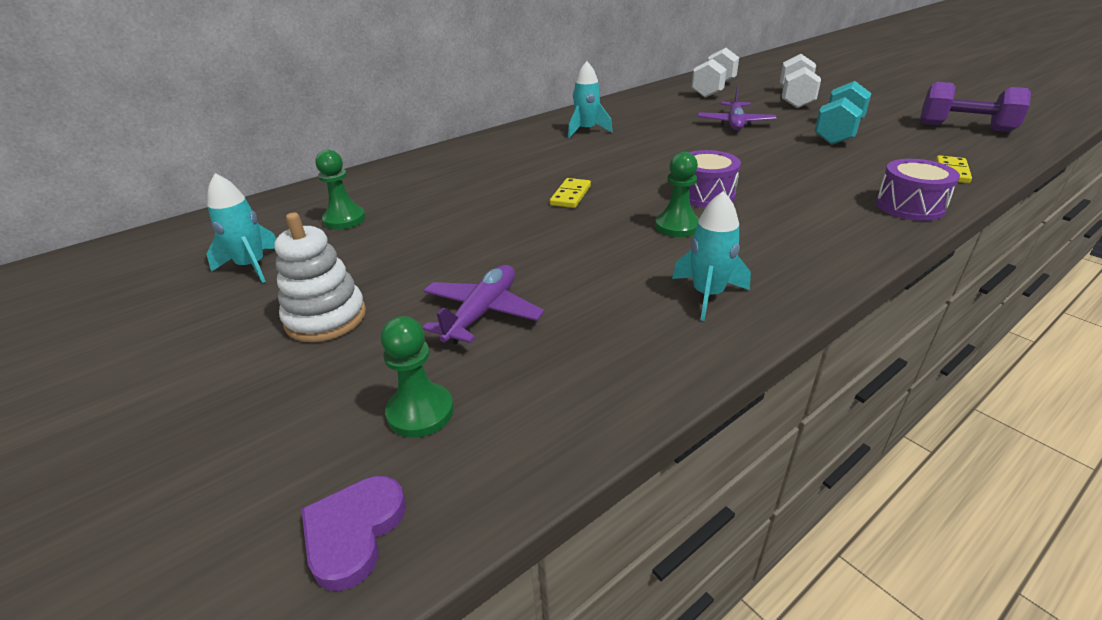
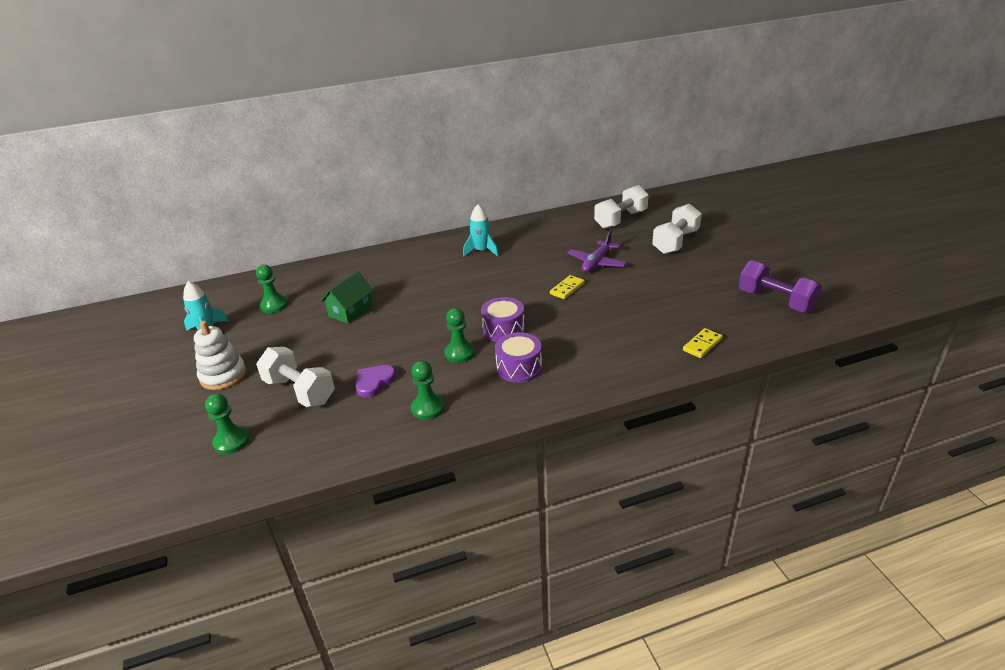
camera: 20 degrees right, 0 degrees up
purple heart [301,476,406,591] -> purple heart moved to [356,365,396,398]
purple plane [422,265,544,344] -> white dumbbell [256,347,335,407]
yellow domino [550,178,591,208] -> yellow domino moved to [550,275,585,299]
turquoise rocket [672,191,751,321] -> green pawn [411,361,445,420]
turquoise dumbbell [814,81,872,145] -> none
purple drum [876,159,960,221] -> purple drum moved to [495,332,542,383]
none -> green house [321,271,374,324]

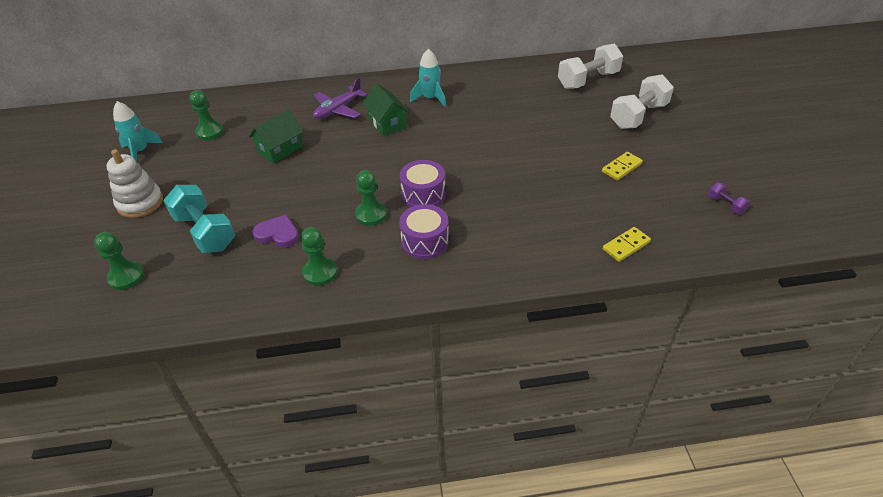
camera: 10 degrees right, 10 degrees up
white dumbbell [256,347,335,407] -> turquoise dumbbell [163,185,235,253]
purple heart [356,365,396,398] -> purple heart turned 60 degrees clockwise [252,215,299,248]
yellow domino [550,275,585,299] -> yellow domino moved to [602,152,643,180]
purple plane [568,231,627,272] -> purple plane moved to [313,77,368,119]
purple dumbbell [739,260,822,313] -> purple dumbbell [708,183,750,214], size x0.46
none -> green house [362,83,410,136]

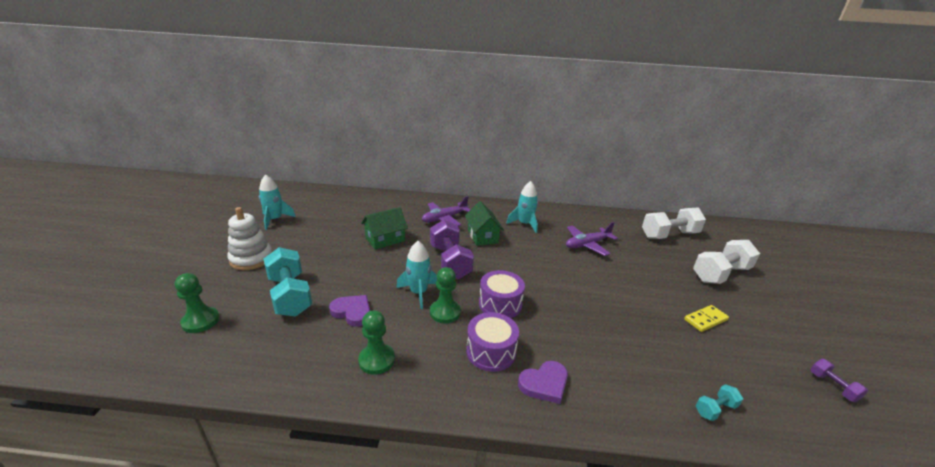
camera: 10 degrees right, 15 degrees down
green pawn [189,90,224,140] -> none
yellow domino [603,227,651,262] -> turquoise dumbbell [696,384,743,421]
none -> turquoise rocket [396,241,437,309]
none -> purple dumbbell [430,220,474,279]
none -> purple heart [518,361,568,404]
none -> purple plane [566,222,618,256]

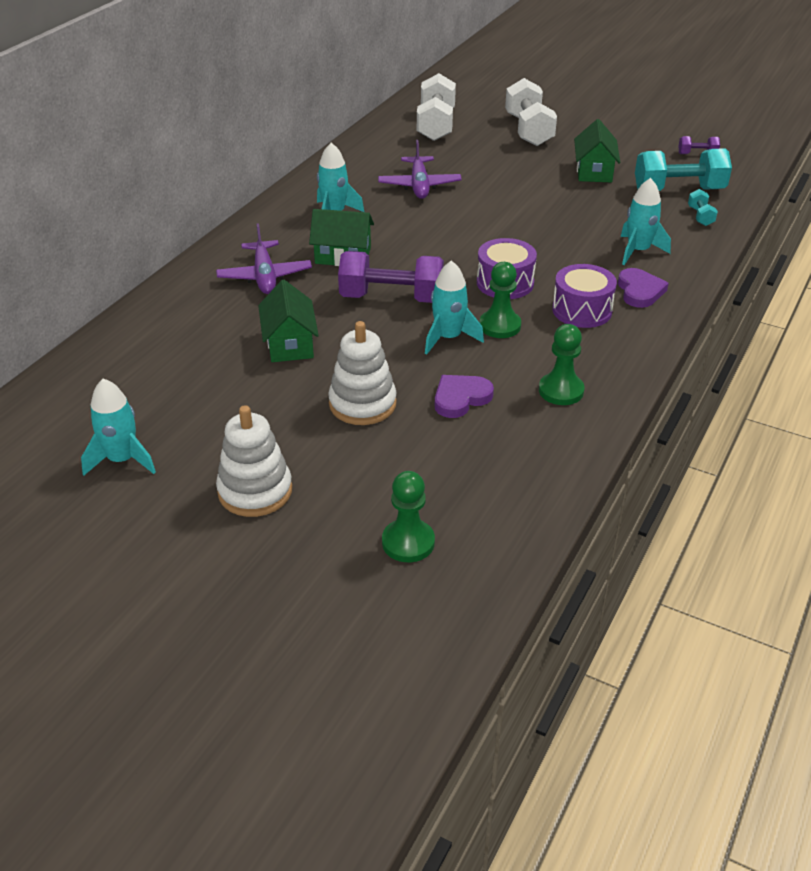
camera: 65 degrees left, 10 degrees up
turquoise dumbbell [264,247,312,317] -> turquoise dumbbell moved to [635,148,732,191]
yellow domino [684,305,729,332] -> green house [574,119,620,182]
none -> white stacking toy [328,321,397,425]
none -> turquoise rocket [621,178,671,265]

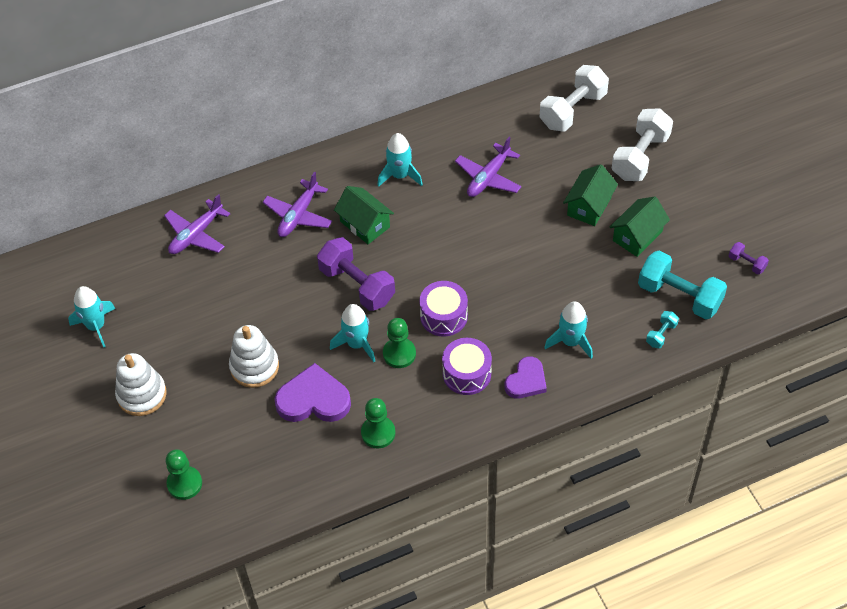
camera: 40 degrees right, 15 degrees up
green house [258,280,319,362] -> green house moved to [563,164,618,226]
purple heart [435,375,494,418] -> purple heart [274,363,351,422], size x1.54
none -> purple plane [164,194,230,254]

